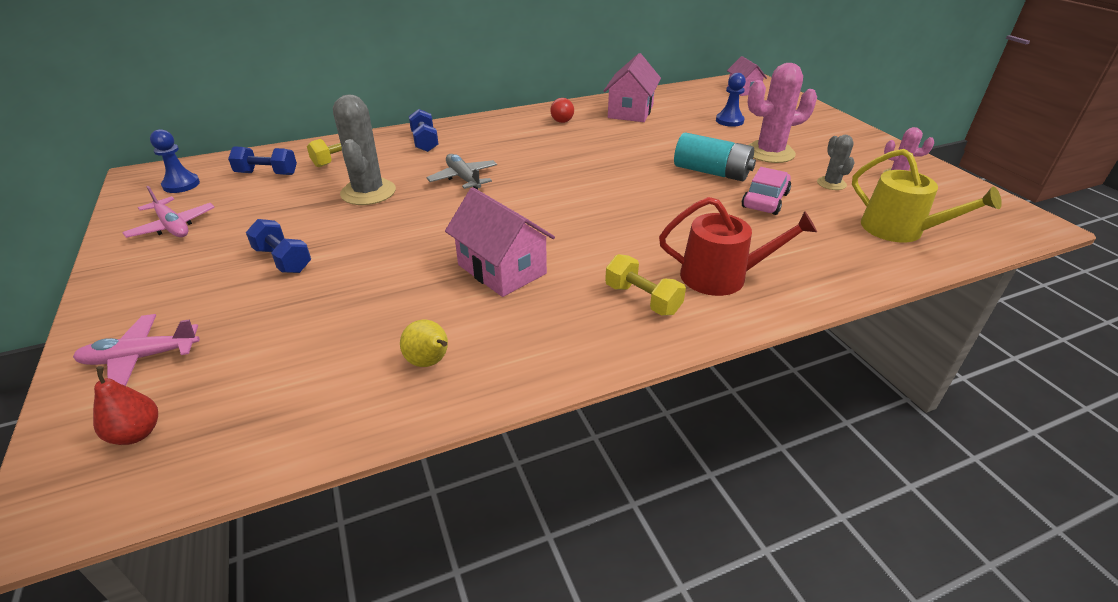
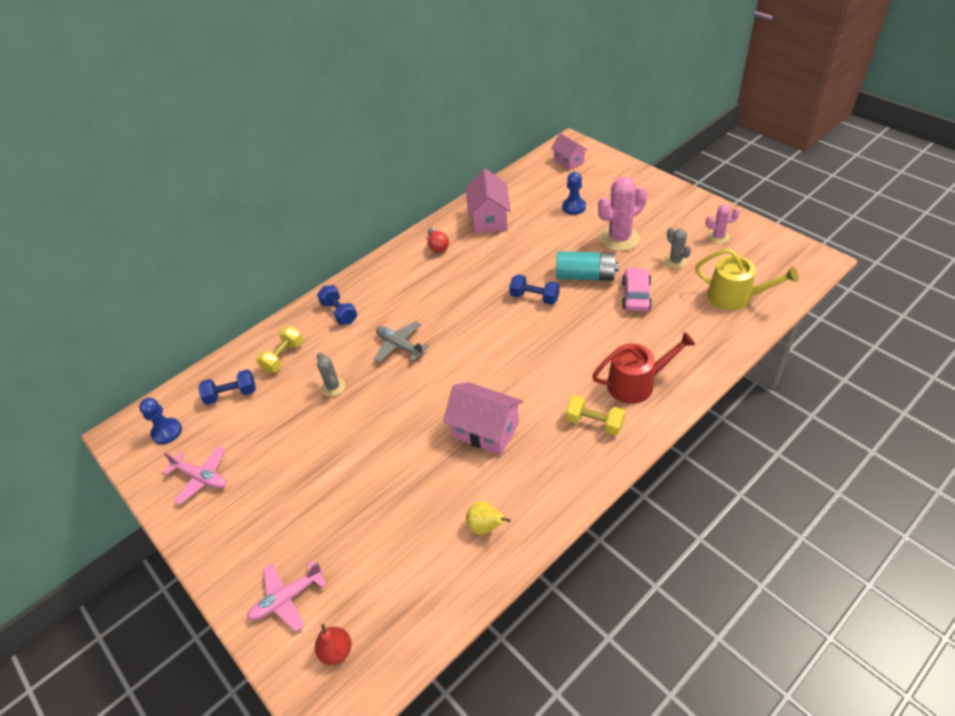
camera: 15 degrees left, 10 degrees up
blue dumbbell [246,219,311,273] -> blue dumbbell moved to [509,274,560,305]
grey cactus [333,94,396,205] -> grey cactus [317,353,345,397], size x0.53

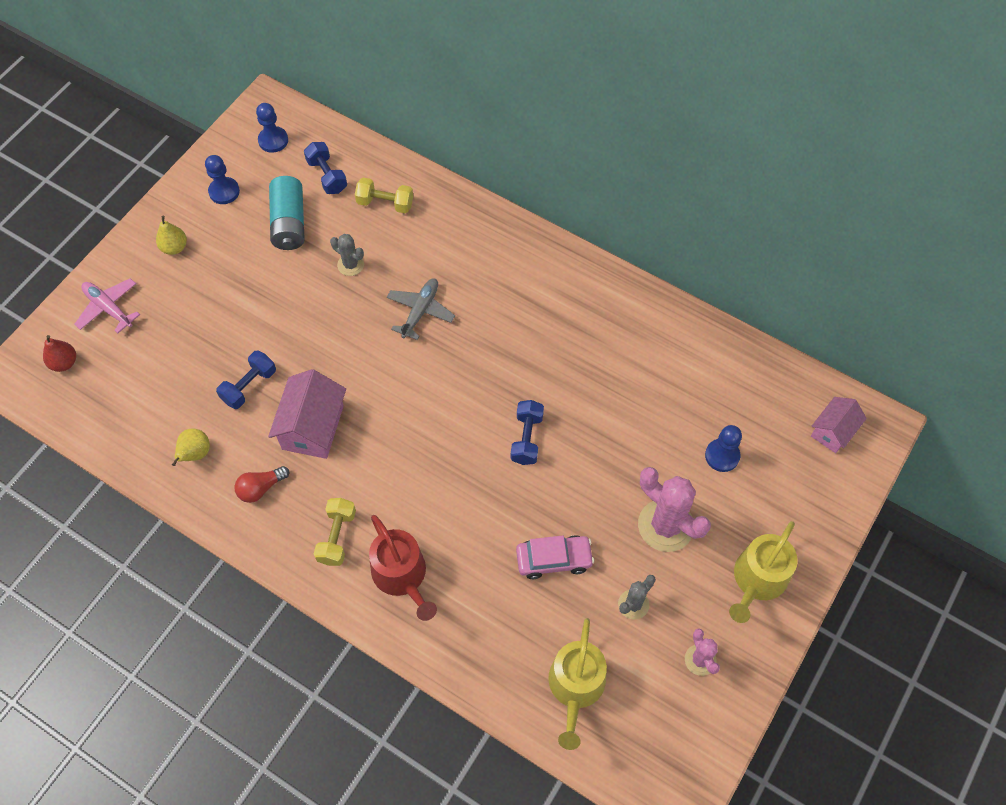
camera: 70 degrees right, 15 degrees up
pink plane [163,446,226,505] -> blue pawn [205,155,240,204]
blue dumbbell [317,285,357,325] -> blue dumbbell moved to [216,351,276,409]
grey cactus [317,353,345,397] -> grey cactus turned 75 degrees clockwise [330,234,364,276]
red light bulb [428,228,449,253] -> red light bulb moved to [234,466,289,503]
pink house [466,169,511,233] -> none
turquoise battery [556,251,619,281] -> turquoise battery moved to [269,176,305,250]
none -> yellow pear [156,215,187,255]
none -> yellow watering can [729,521,798,623]

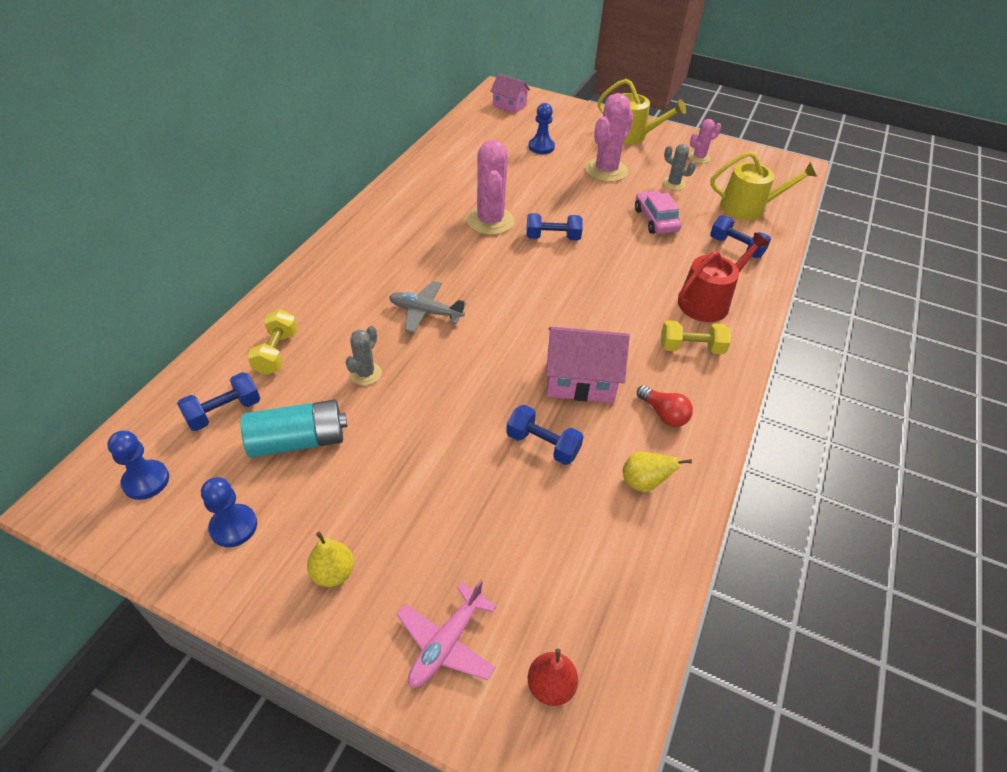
camera: 100 degrees left, 15 degrees down
none -> pink cactus [467,140,514,235]
none -> blue dumbbell [710,215,771,258]

